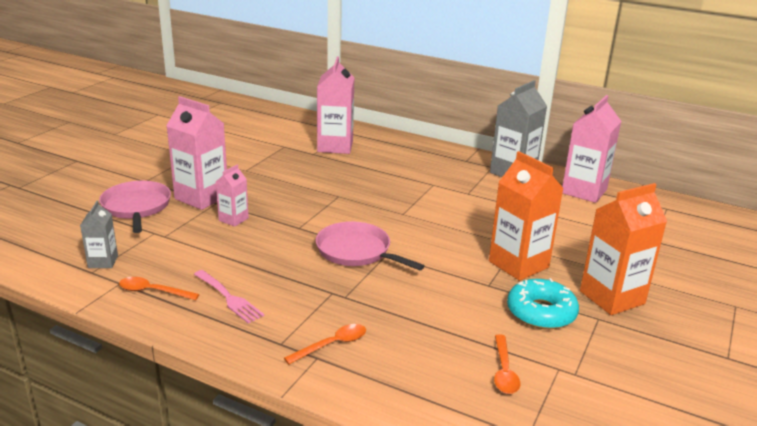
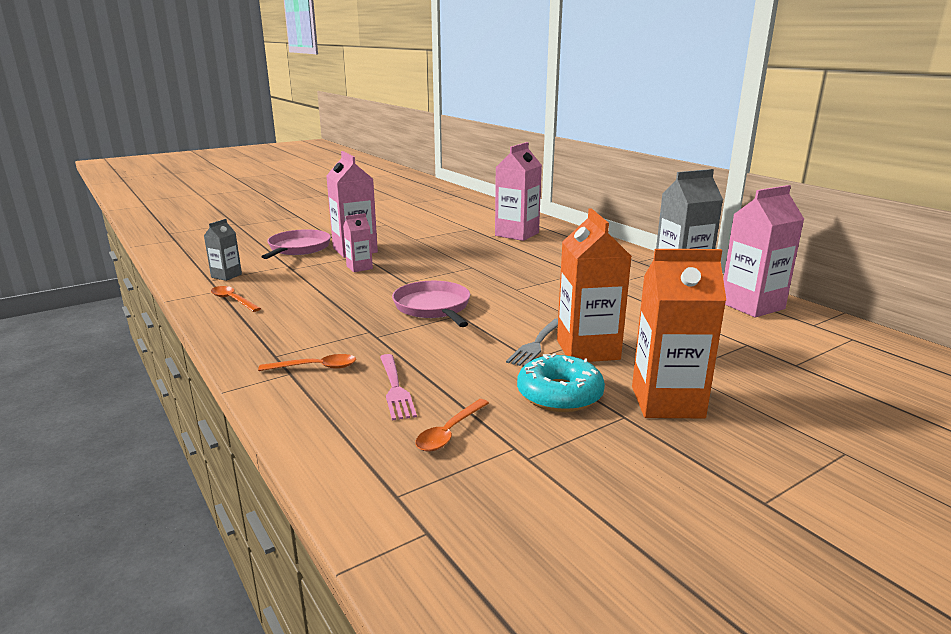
camera: 30 degrees right, 5 degrees down
pink fork [194,270,265,324] -> pink fork moved to [380,354,417,421]
none -> grey fork [506,319,558,366]

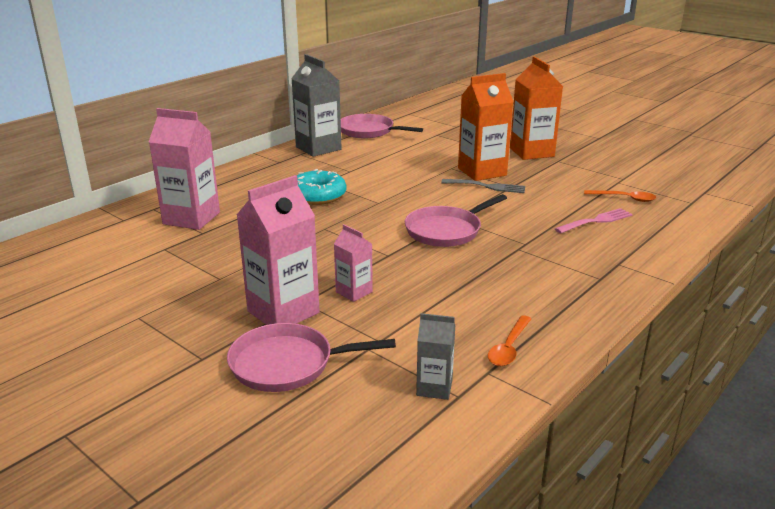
camera: 105 degrees left, 5 degrees up
orange spoon [258,354,356,371] -> none
turquoise donut [517,353,605,412] -> turquoise donut moved to [297,169,346,205]
pink carton [723,185,804,317] -> pink pan [341,114,423,138]

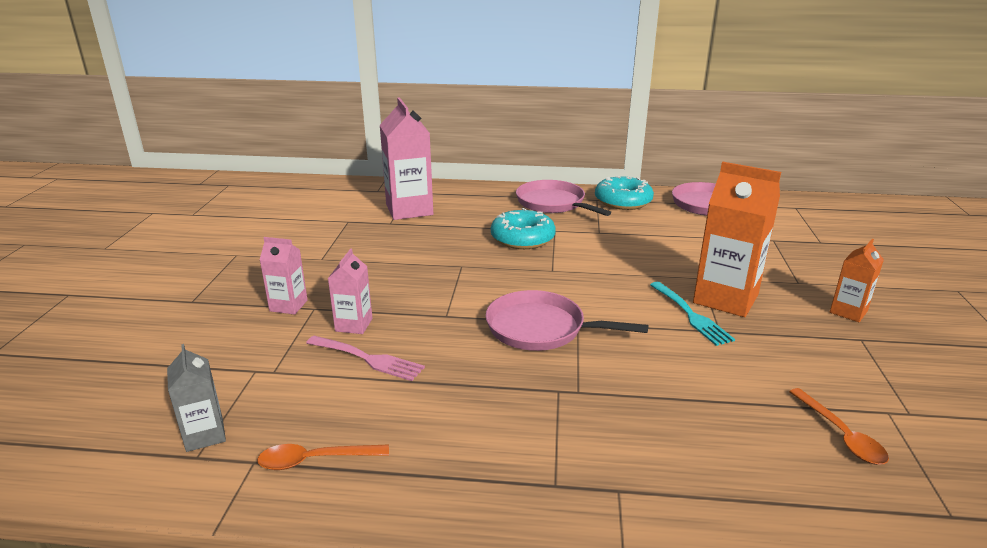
camera: 55 degrees right, 0 degrees up
pink pan [227,323,396,392] -> pink pan moved to [516,180,612,216]
pink carton [237,175,320,325] -> pink carton [260,237,308,315], size x0.53
grey carton [291,54,342,157] -> turquoise donut [595,176,654,210]
grey fork [441,179,525,193] -> turquoise fork [650,282,735,346]
orange carton [510,56,563,160] -> orange carton [830,239,884,322], size x0.53
pink fork [555,208,633,233] -> pink fork moved to [306,336,425,381]

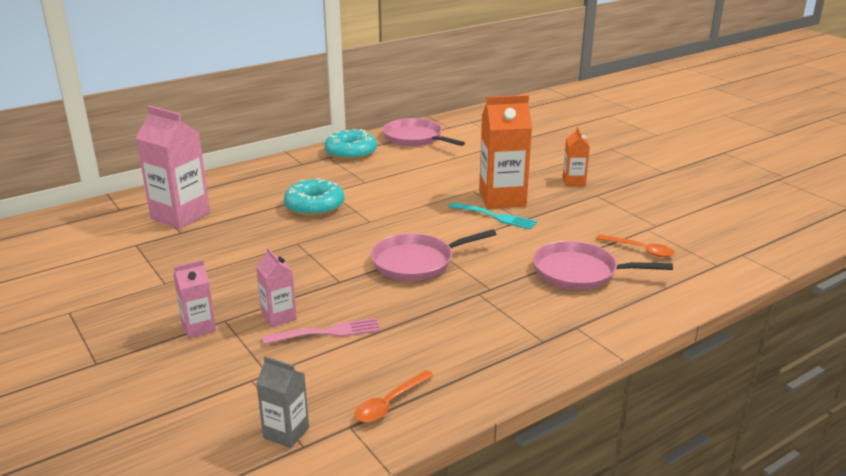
camera: 40 degrees left, 0 degrees up
pink pan [516,180,612,216] -> pink pan moved to [533,241,673,290]

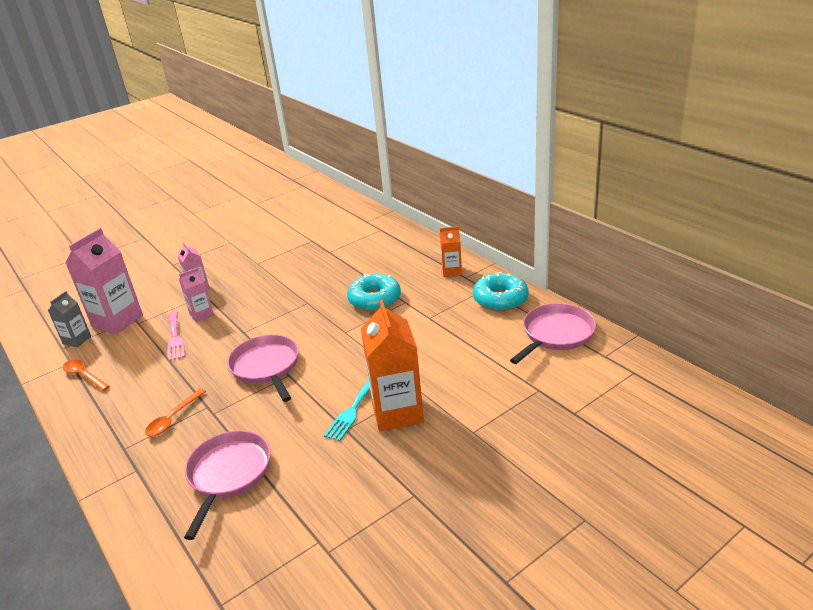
camera: 90 degrees right, 5 degrees up
pink carton [136,106,210,229] -> pink carton moved to [65,228,143,335]
orange carton [563,127,590,186] -> orange carton moved to [440,226,462,277]
orange spoon [596,234,675,257] -> orange spoon moved to [145,388,206,436]

